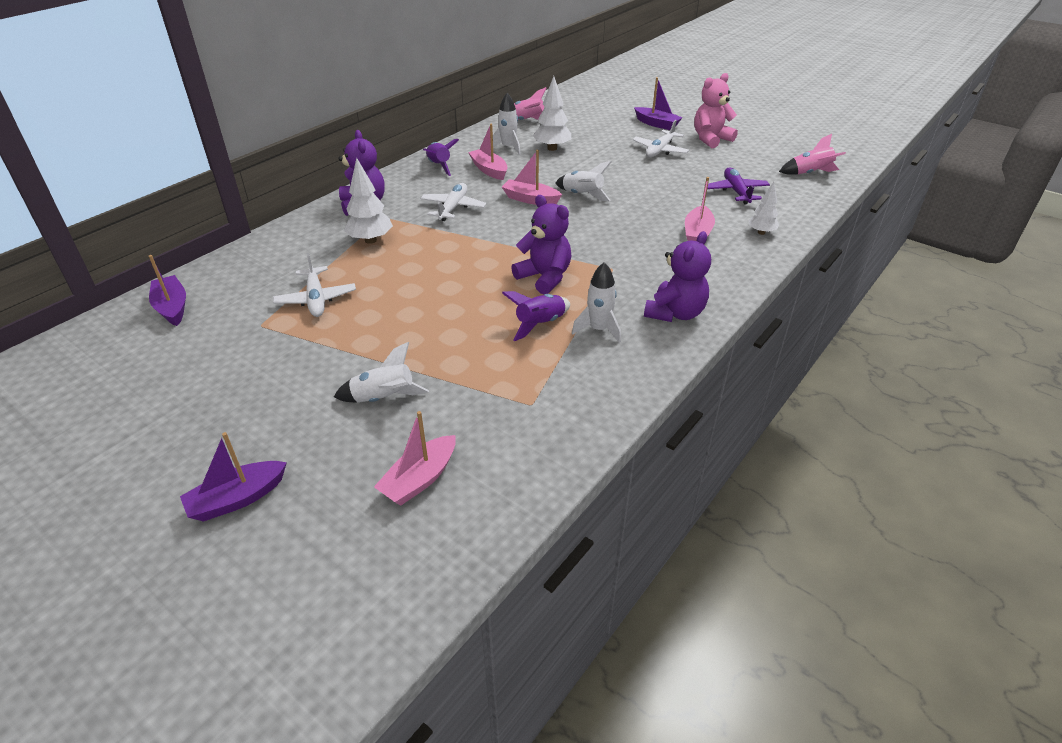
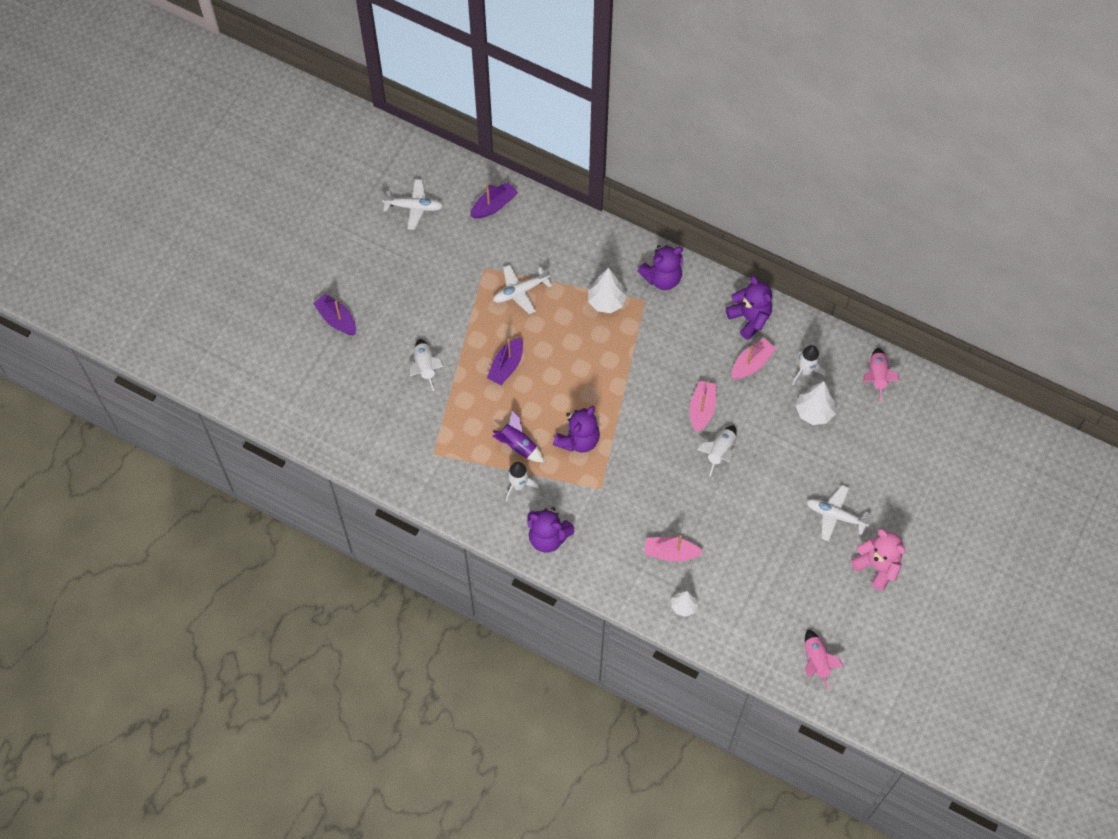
camera: 80 degrees right, 25 degrees up
pink boat [374,411,456,506] -> none
white plane [420,183,486,221] -> white plane moved to [381,179,443,230]
purple rocket [423,139,459,176] -> purple teddy bear [726,276,772,340]
purple boat [634,77,683,130] -> purple boat moved to [487,337,523,385]
purple plane [707,167,770,204] -> none

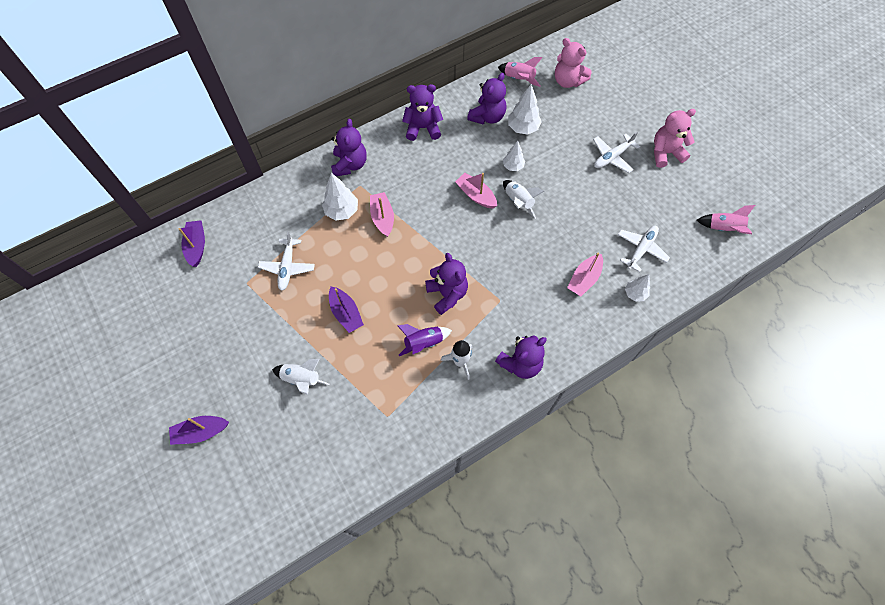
camera: 60 degrees left, 0 degrees up
white plane [381,179,443,230] -> white plane moved to [618,226,670,272]
pink boat [732,338,776,380] -> pink boat moved to [370,192,394,237]
white rocket [792,345,826,385] -> purple teddy bear [467,73,506,125]
none -> white tree [503,141,525,171]
none -> pink teddy bear [555,38,592,88]

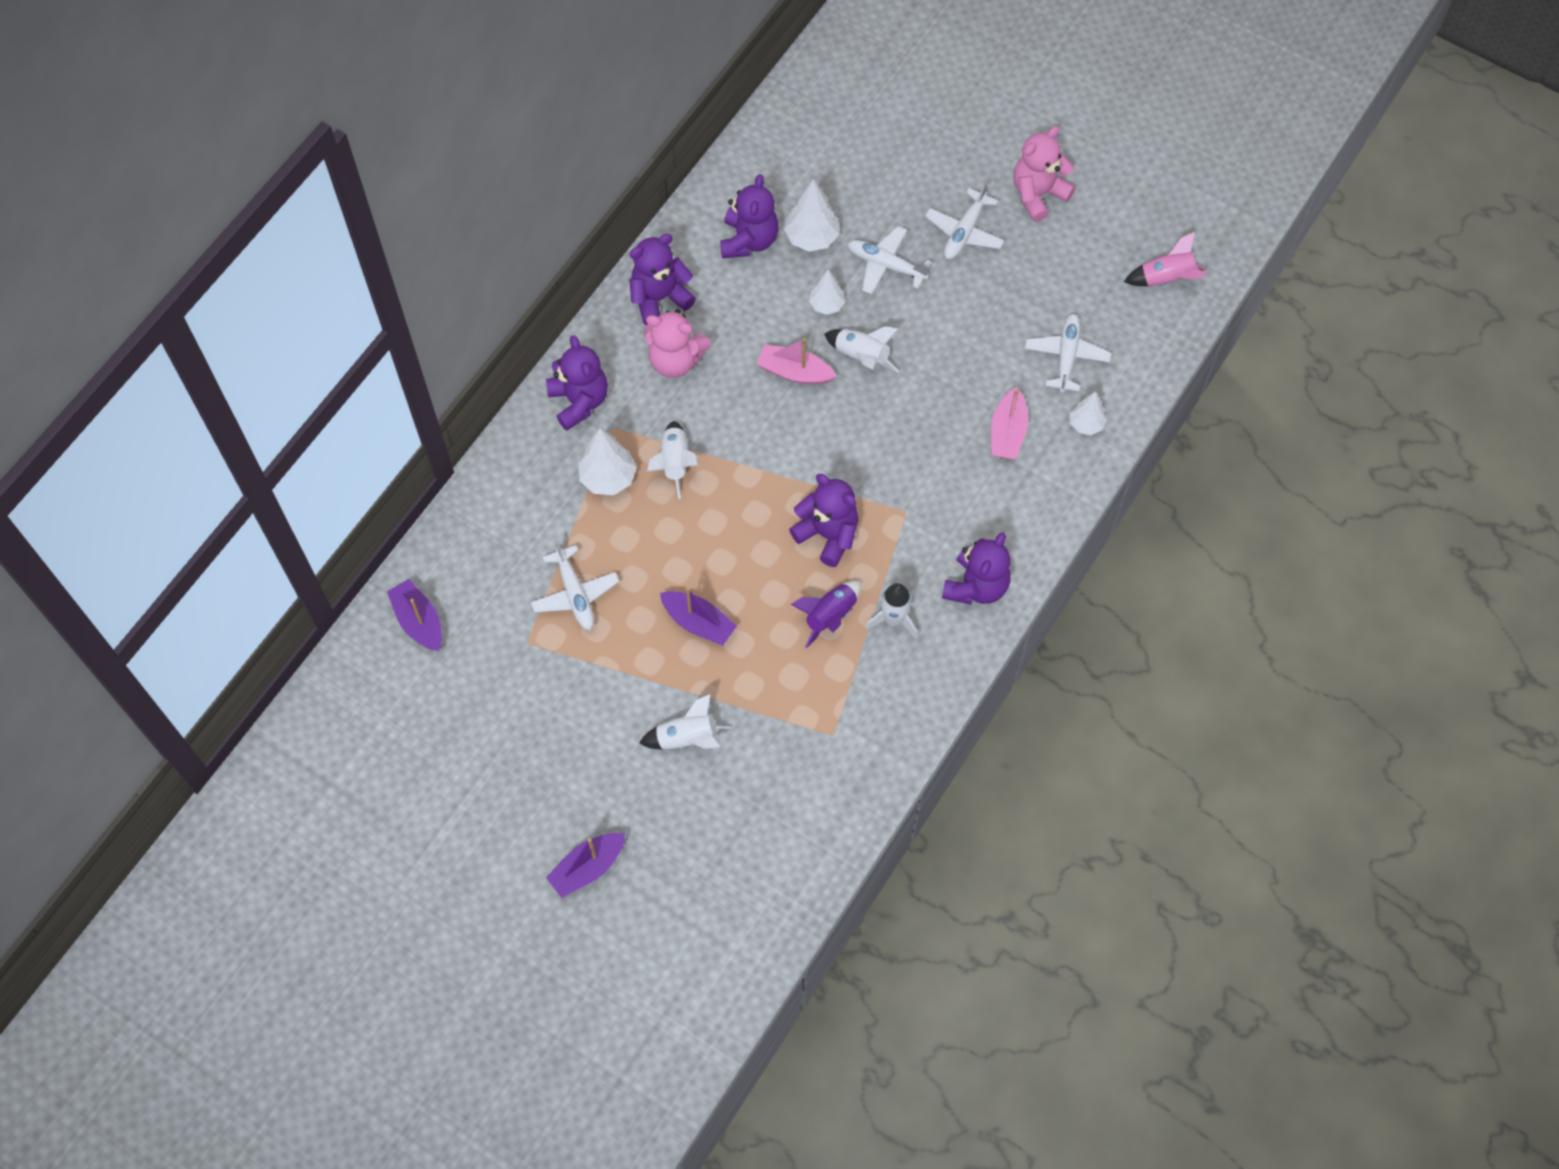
camera: 25 degrees left, 0 degrees up
pink boat [370,192,394,237] -> white rocket [647,421,699,499]
pink rocket [498,57,542,87] -> none
pink teddy bear [555,38,592,88] -> pink teddy bear moved to [644,309,711,378]
none -> white plane [847,226,932,294]

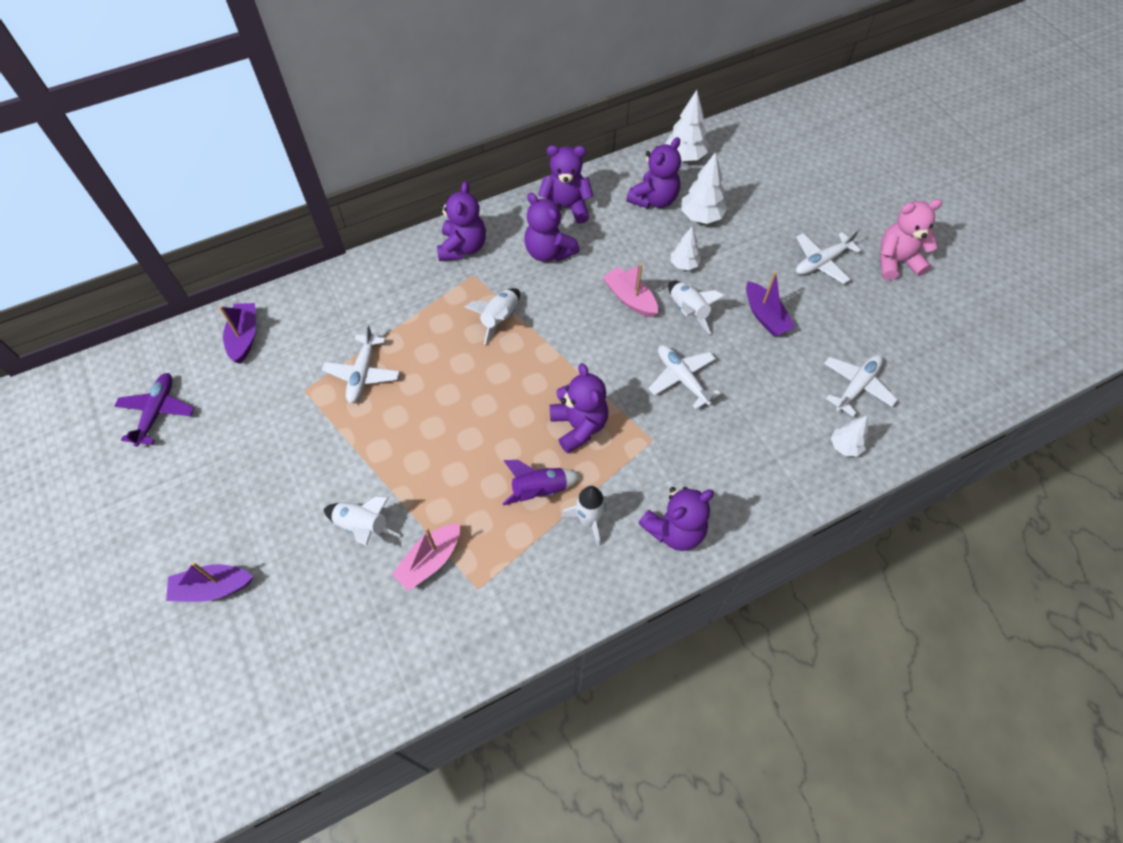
camera: 30 degrees right, 5 degrees down
white tree [578,428,637,495] -> white tree moved to [665,90,708,161]
pink teddy bear [644,309,711,378] -> purple teddy bear [524,192,580,262]
purple boat [660,587,737,646] -> purple boat moved to [746,271,796,337]
white plane [847,226,932,294] -> white plane moved to [648,345,721,409]
pink boat [991,387,1028,459] -> pink boat moved to [392,524,460,591]
pink rocket [1124,232,1206,286] -> none
none -> purple plane [114,373,194,447]

